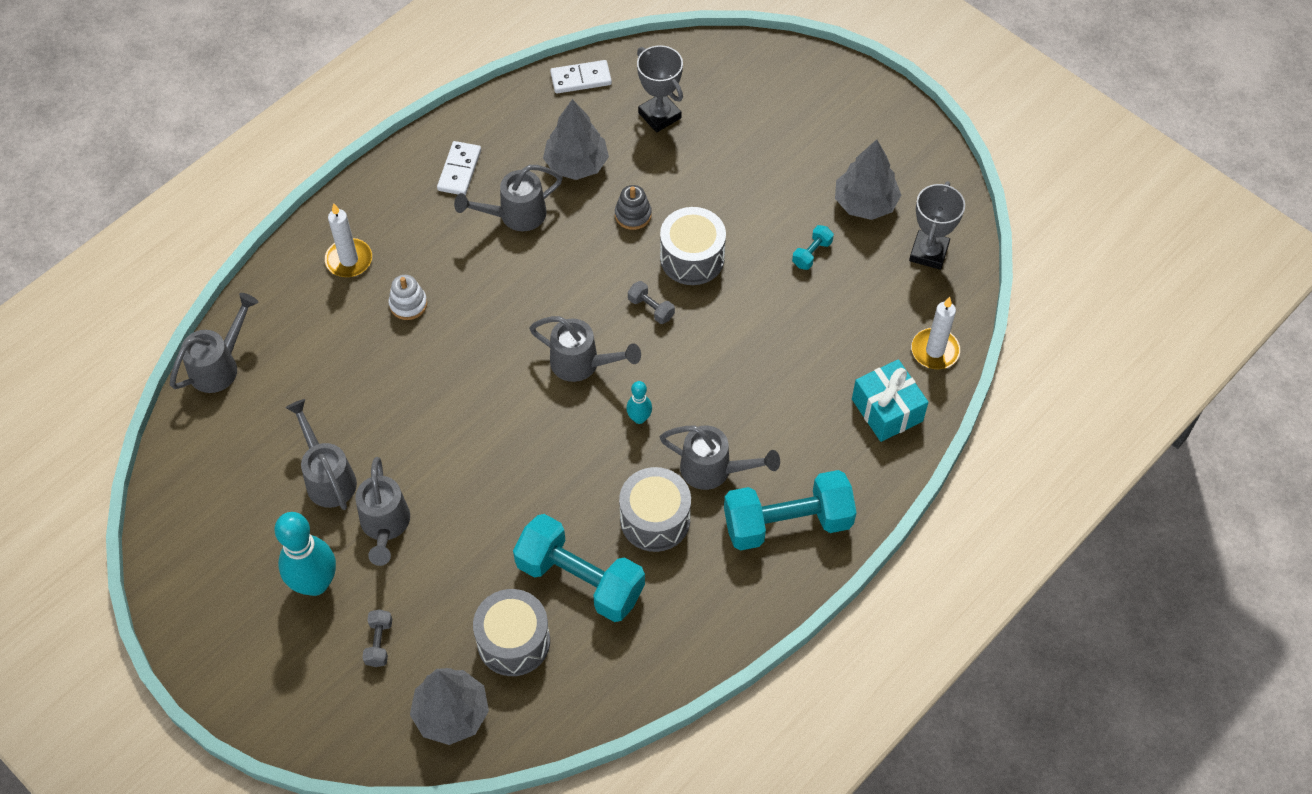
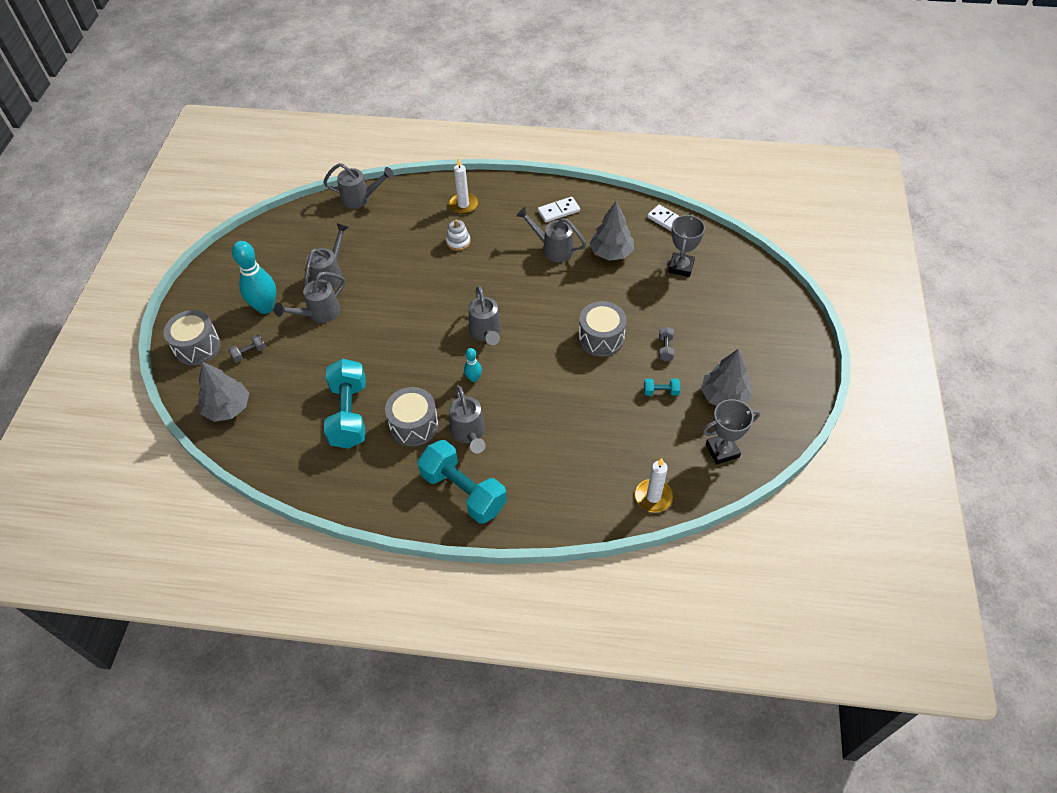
camera: 55 degrees right, 5 degrees down
grey drum [473,589,550,676] -> grey drum moved to [163,310,221,365]
grey stacking toy [615,185,652,230] -> none
grey dumbbell [628,281,675,324] -> grey dumbbell moved to [659,327,674,361]
turquoise gift [852,359,928,442] -> none

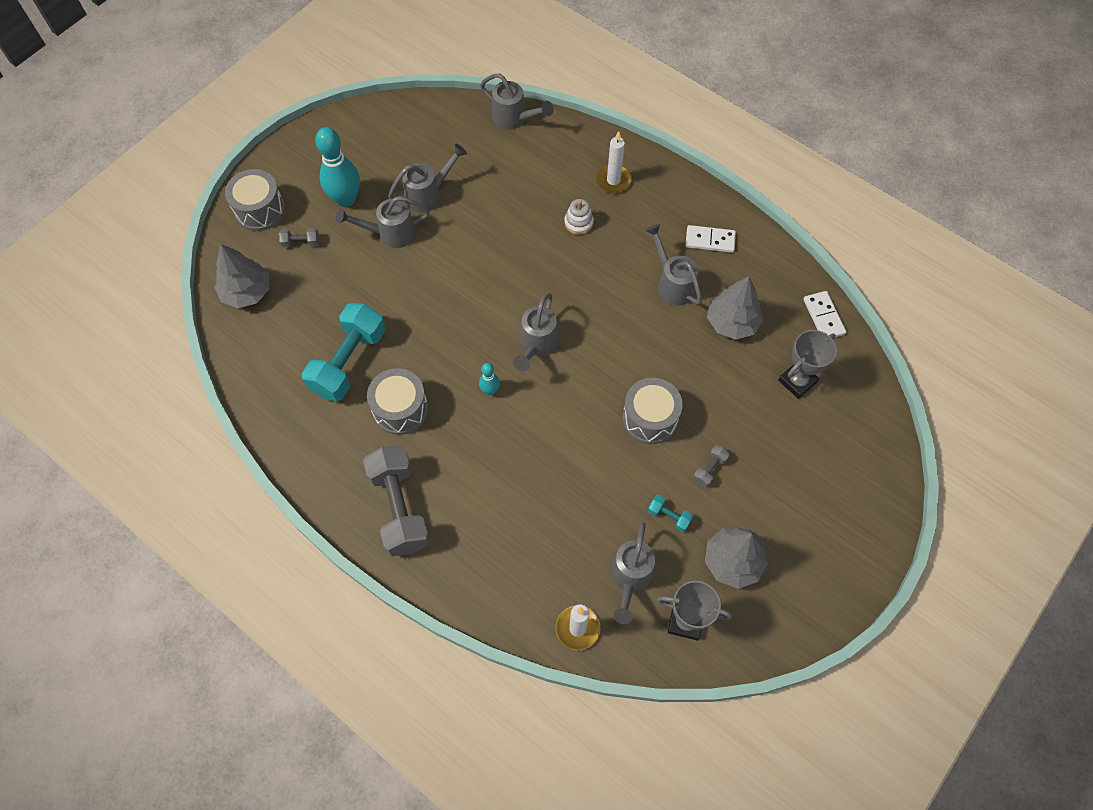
camera: 30 degrees right, 10 degrees up
turquoise dumbbell [417,440,507,524] -> grey dumbbell [363,446,430,556]
grey watering can [449,385,486,454] -> grey watering can moved to [611,522,655,624]

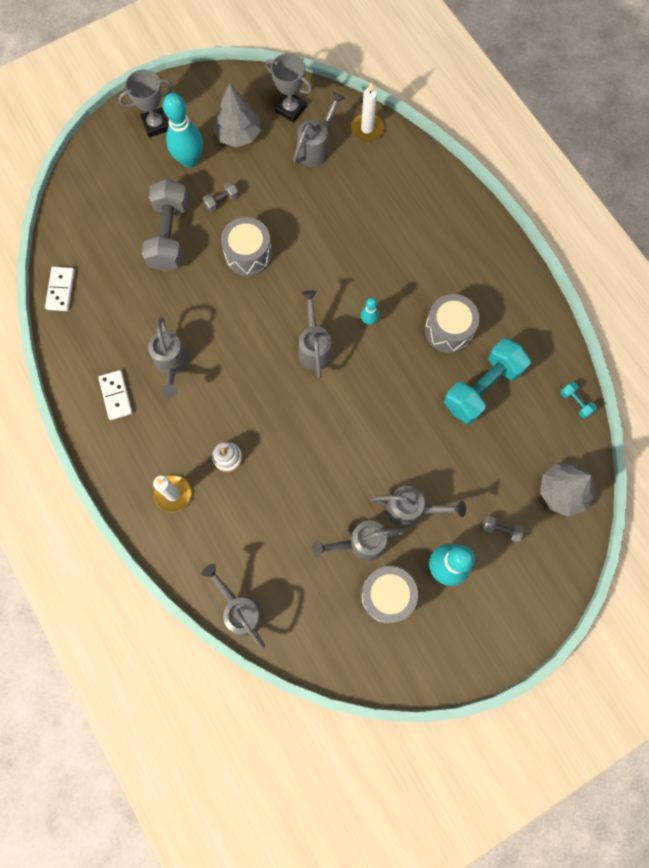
camera: 160 degrees left, 10 degrees up
grey drum [225,169,285,231] -> grey drum moved to [361,566,418,623]
grey dumbbell [363,446,430,556] -> grey dumbbell moved to [142,179,189,271]
grey watering can [513,293,559,371] -> grey watering can turned 45 degrees counterclockwise [298,290,333,378]
turquoise dumbbell [648,495,693,532] -> turquoise dumbbell moved to [560,381,597,419]
white domino [685,225,736,253] -> white domino turned 45 degrees clockwise [98,370,132,420]
grey tree [707,276,763,340] -> none
grey trophy [778,330,837,399] -> grey trophy moved to [118,70,173,137]
none -> turquoise bowling pin [163,93,203,168]

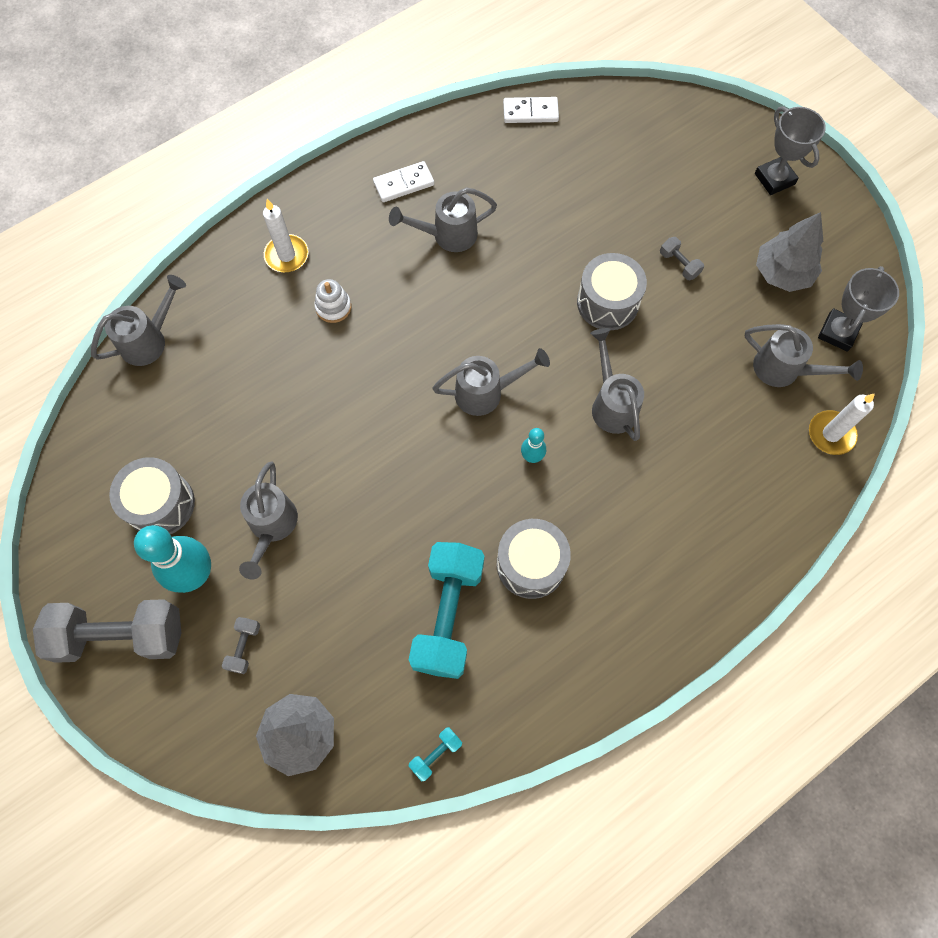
camera: 85 degrees right, 5 degrees down
grey dumbbell [142,179,189,271] -> grey dumbbell moved to [33,599,181,663]
turquoise bowling pin [163,93,203,168] -> none
grey watering can [312,520,406,561] -> grey watering can moved to [590,328,644,441]
turquoise dumbbell [444,338,531,424] -> turquoise dumbbell turned 60 degrees clockwise [409,542,484,679]

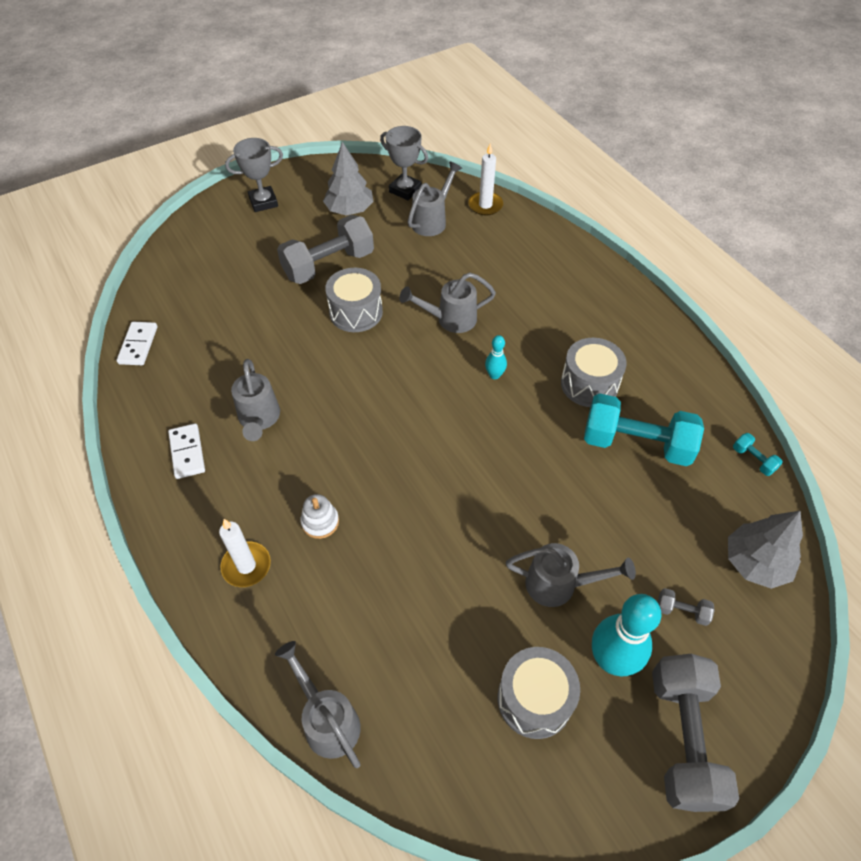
camera: 85 degrees left, 15 degrees down
grey watering can [432,348,550,416] -> none
grey dumbbell [660,237,704,280] -> grey dumbbell [277,215,374,284], size x2.40

